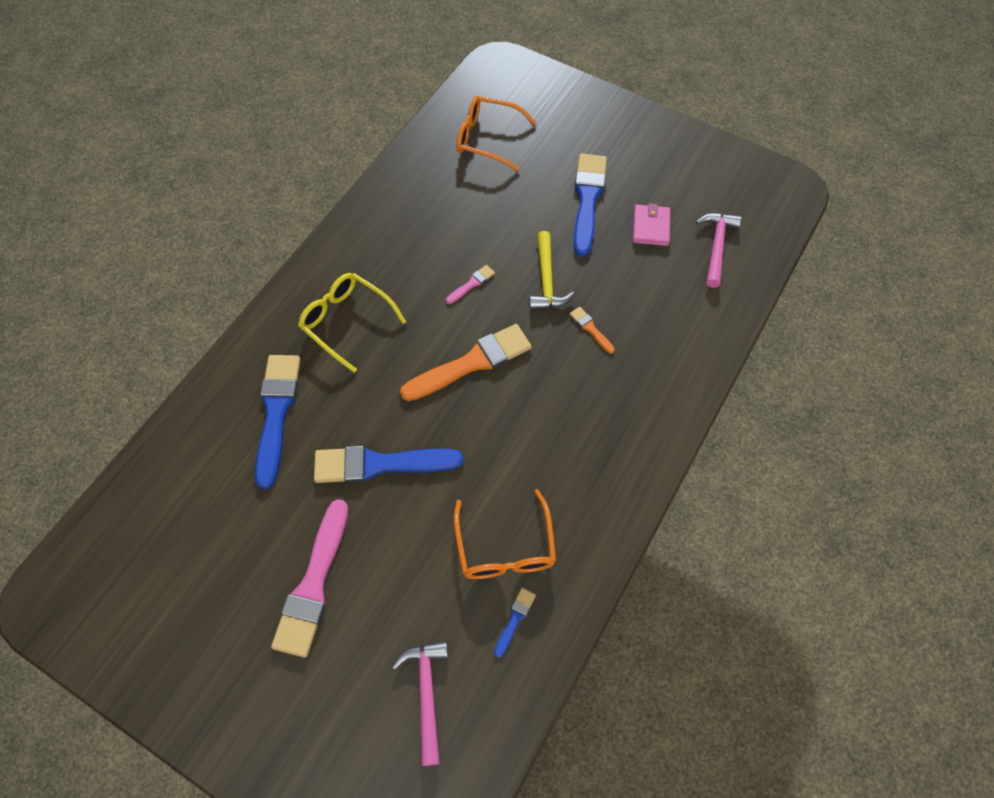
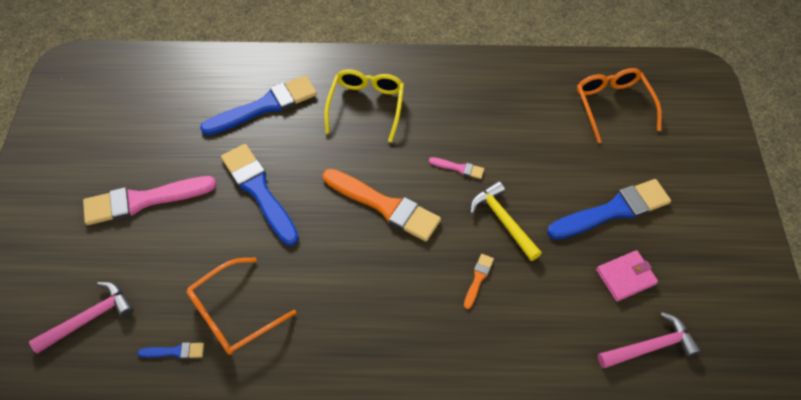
camera: 60 degrees right, 5 degrees down
yellow hammer [529,231,574,310] -> yellow hammer turned 90 degrees clockwise [470,181,542,261]

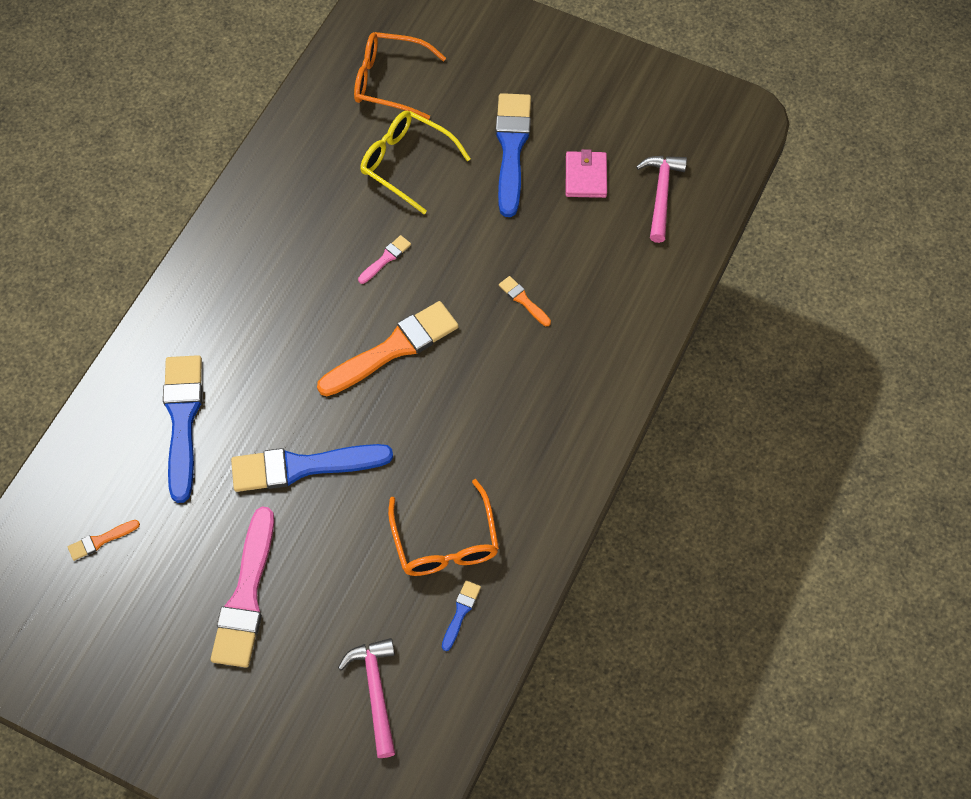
camera: 65 degrees left, 5 degrees up
yellow glasses [324,69,404,142] -> yellow glasses moved to [360,111,471,214]
yellow hammer [470,181,542,261] -> none
none -> orange brush [68,520,140,561]

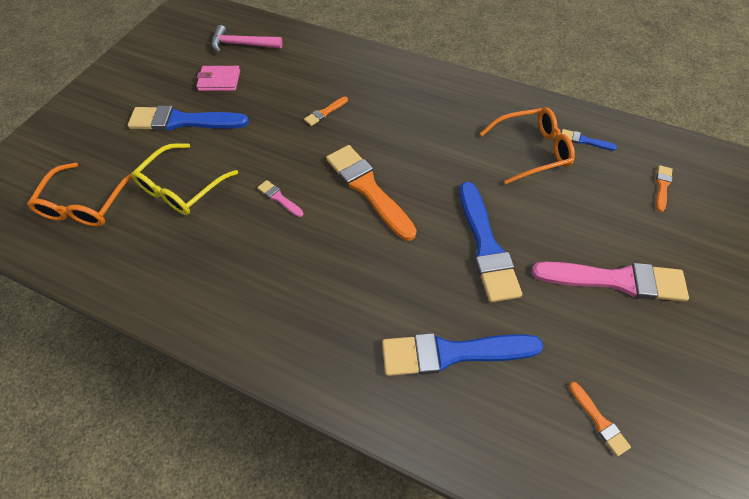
camera: 90 degrees left, 5 degrees down
pink hammer [338,638,395,758] -> orange brush [656,165,673,212]

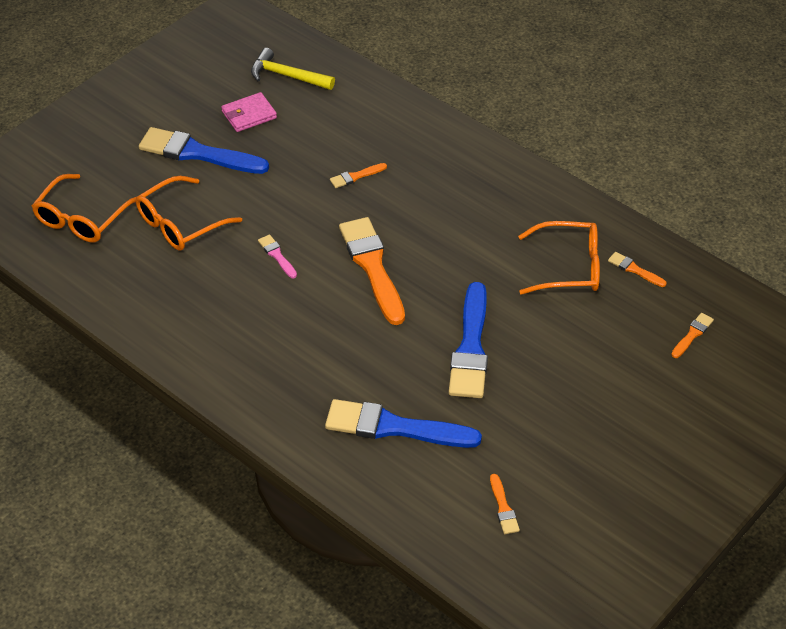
camera: 15 degrees right, 10 degrees down
yellow glasses [131,143,238,215] -> orange glasses [136,176,242,251]
pink wallet [196,66,240,91] -> pink wallet turned 45 degrees counterclockwise [221,92,277,132]
pink hammer [211,25,282,53] -> yellow hammer [251,48,335,90]
pink brush [532,262,689,302] -> none
blue brush [561,129,617,151] -> orange brush [608,252,667,287]

